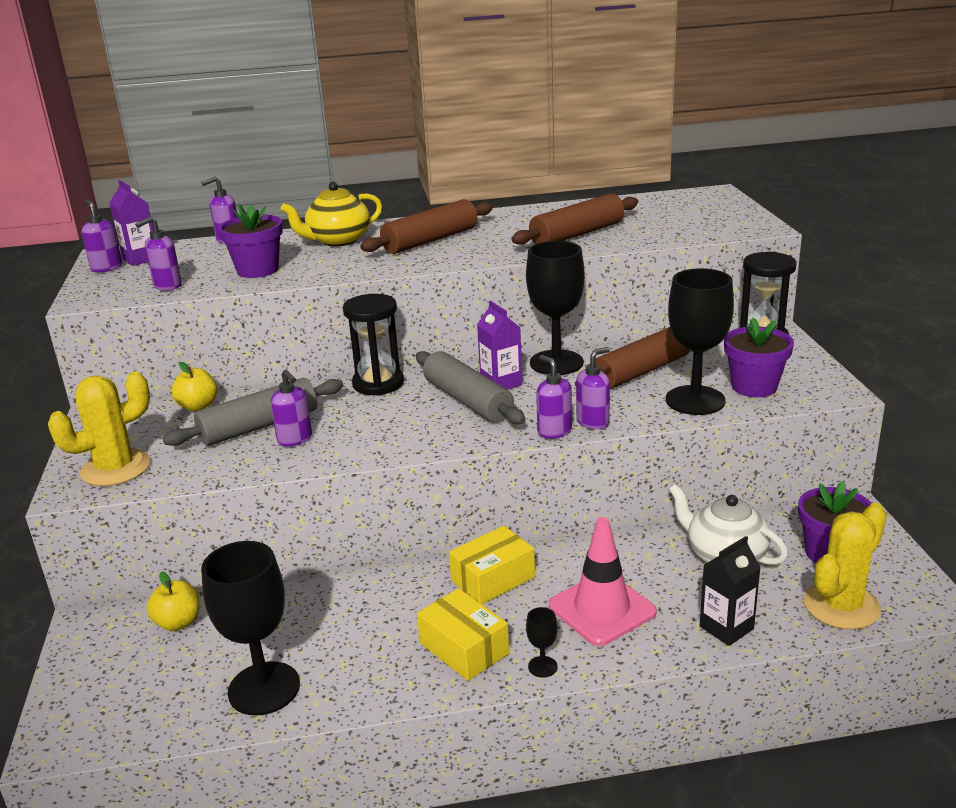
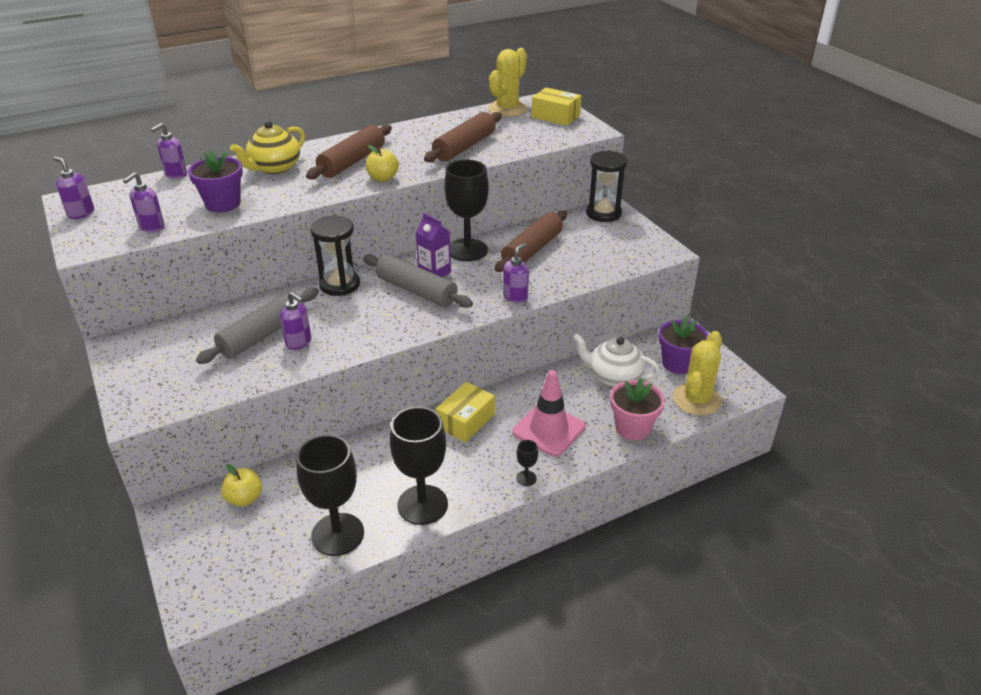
camera: 20 degrees left, 10 degrees up
yellow cactus [48,371,150,486] -> yellow cactus moved to [488,48,527,117]
purple carton [110,180,153,266] -> none
yellow apple [171,362,217,411] -> yellow apple moved to [366,145,399,182]
yellow box [417,588,509,681] -> yellow box moved to [531,88,582,126]
purple soap dispenser [536,355,572,439] -> none
black goblet [666,268,734,415] -> black goblet moved to [390,407,448,525]
black carton [700,536,761,646] -> pink flower pot [610,378,665,440]
purple flower pot [724,318,794,397] -> none

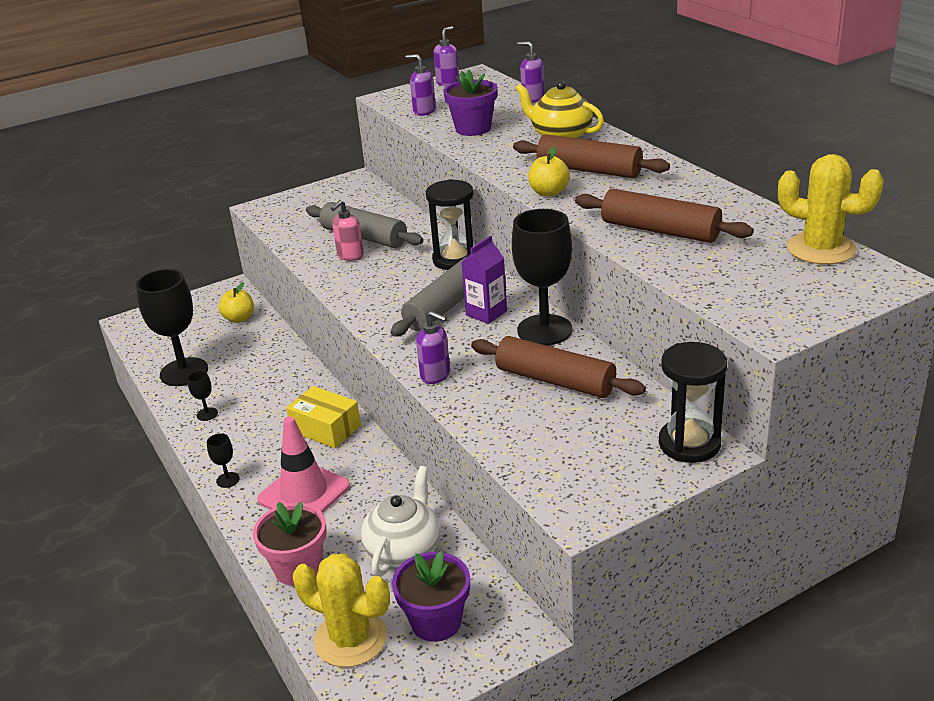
camera: 90 degrees right, 5 degrees down
purple soap dispenser [280,292,311,350] -> pink soap dispenser [331,200,364,261]
black goblet [390,407,448,525] -> black goblet [187,371,218,421], size x0.42
yellow box [531,88,582,126] -> none

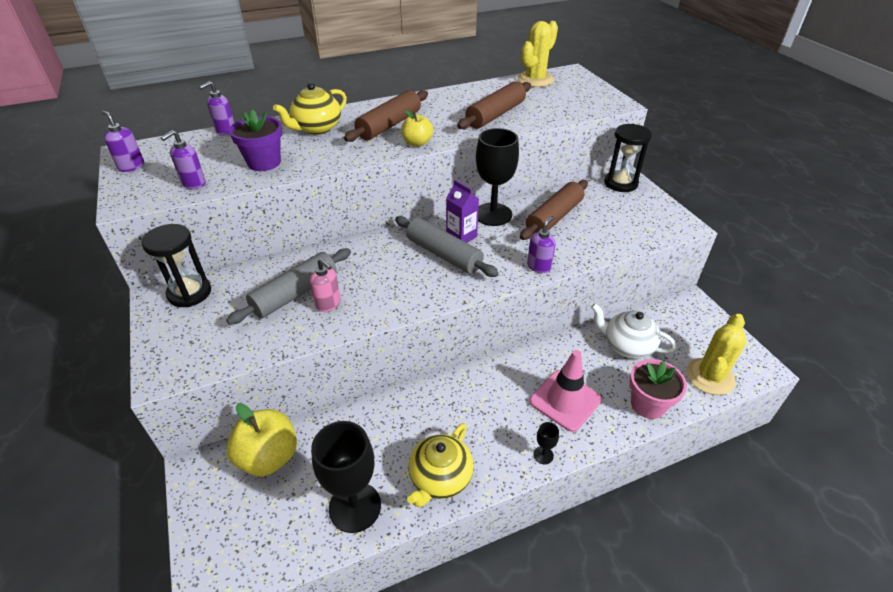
camera: 85 degrees left, 10 degrees up
black goblet [187,371,218,421] -> yellow teapot [407,423,474,507]
yellow apple [218,282,254,323] -> yellow apple [226,403,297,476], size x1.71
yellow box [286,386,361,448] -> none
purple flower pot [392,551,470,642] -> none
black hourglass [426,179,473,270] -> black hourglass moved to [141,224,211,307]

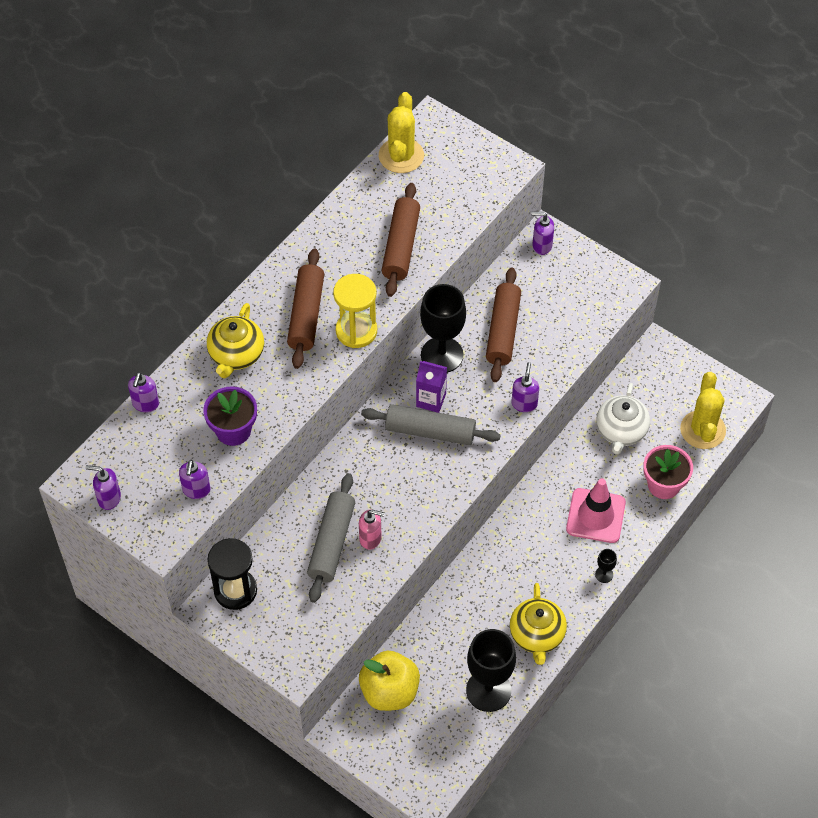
camera: 30 degrees left, 15 degrees up
yellow apple [402,110,433,147] -> yellow hourglass [333,274,377,348]
white teapot [591,303,676,359] -> white teapot turned 75 degrees counterclockwise [596,383,650,455]
black hourglass [604,124,652,192] -> purple soap dispenser [532,212,554,255]

